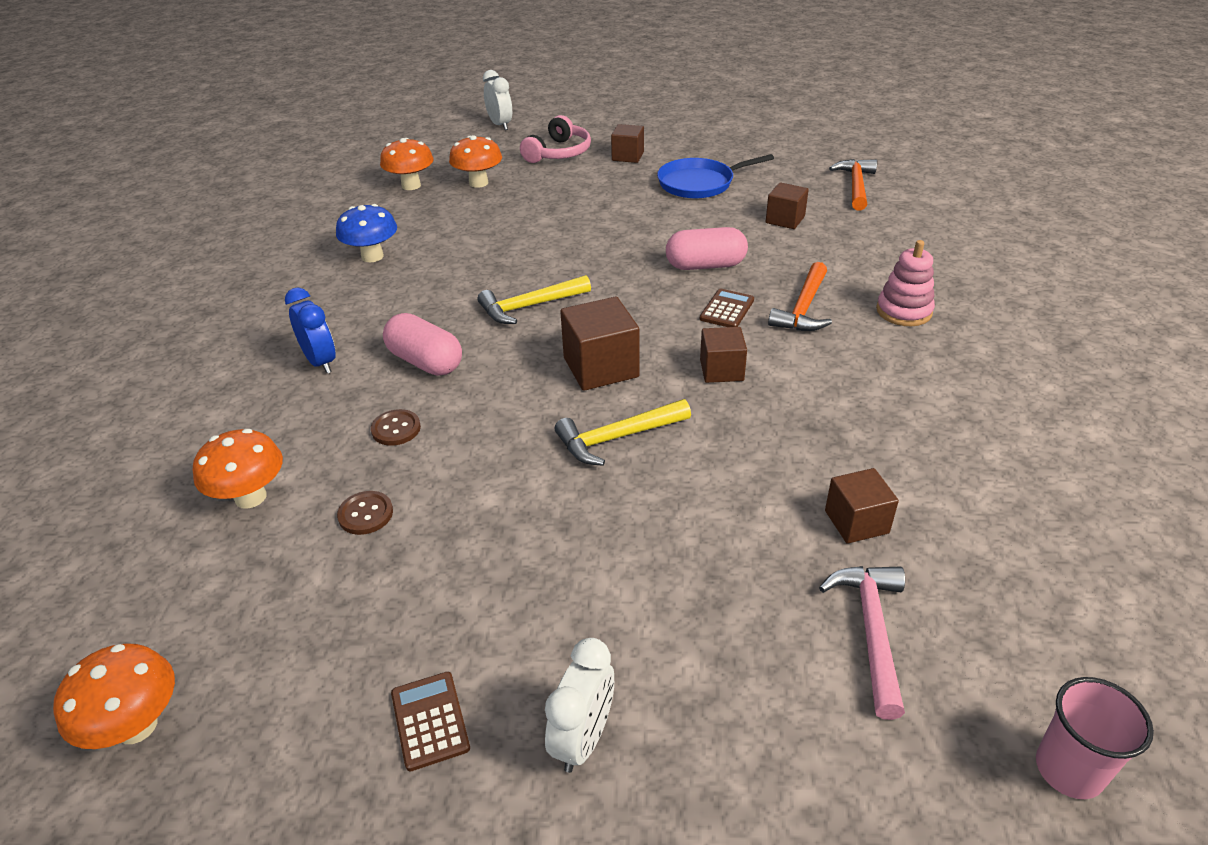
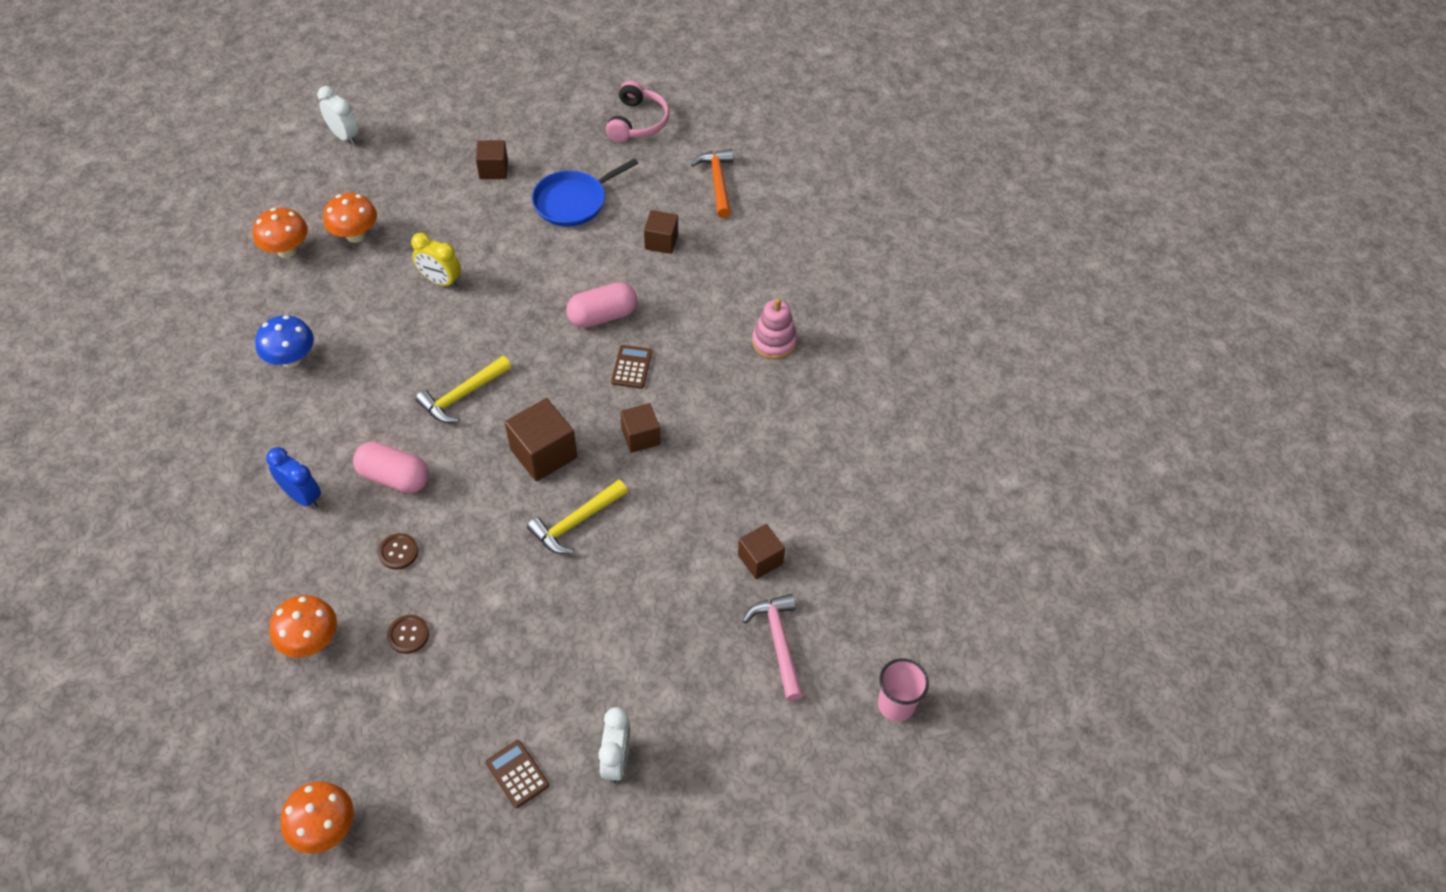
camera: 20 degrees left, 15 degrees up
pink headphones [520,115,591,163] -> pink headphones moved to [606,81,670,142]
orange hammer [768,262,832,331] -> none
none -> yellow clock [411,233,461,288]

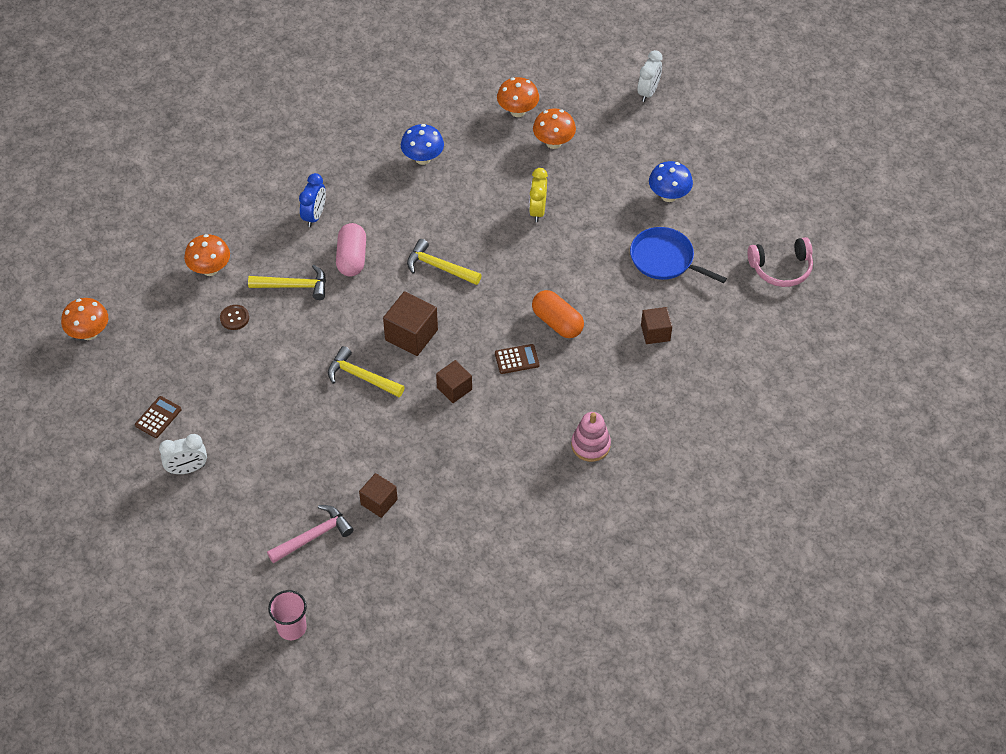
camera: 70 degrees right, 0 degrees up
brown button [378,533,418,570] -> yellow hammer [248,265,326,300]
brown cube [476,140,508,179] -> blue mushroom [649,161,693,202]
pink capsule [566,282,637,328] -> orange capsule [532,290,584,338]
orange hammer [691,149,734,218] -> none

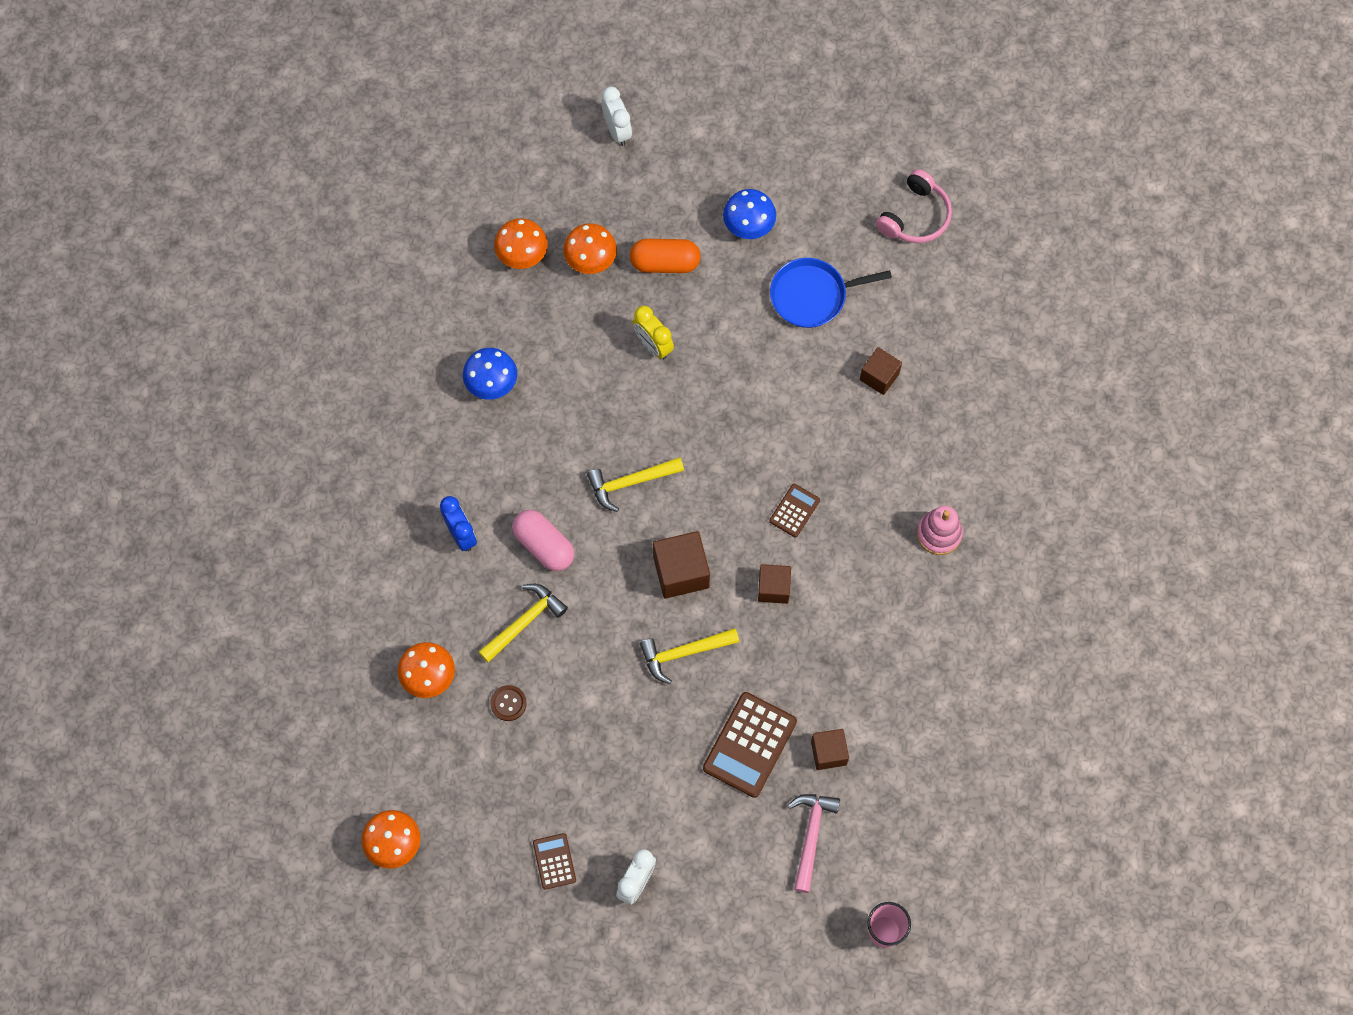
camera: 45 degrees left, 15 degrees up
orange capsule [532,290,584,338] -> orange capsule moved to [630,239,701,273]
none -> brown calculator [703,692,797,798]

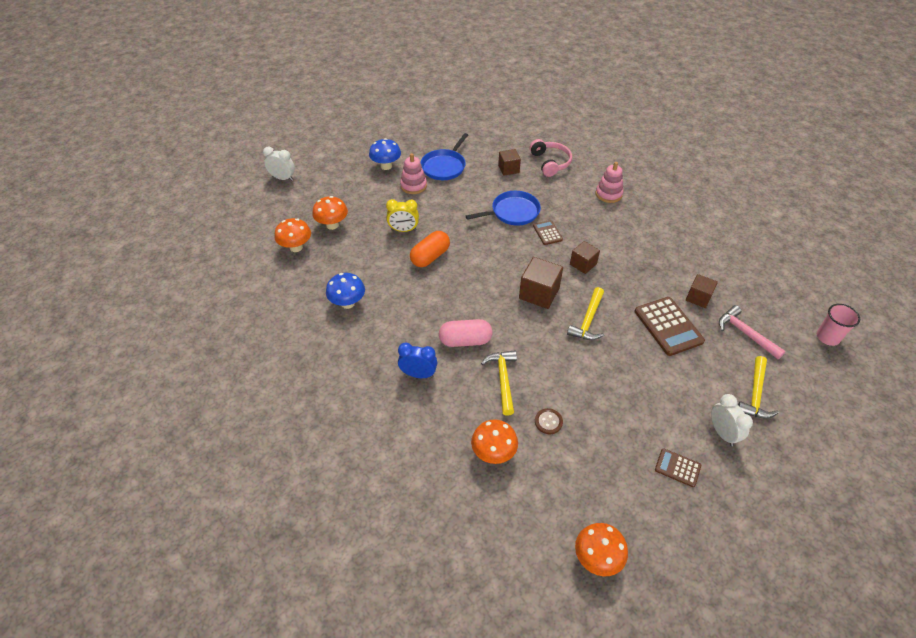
camera: 50 degrees left, 20 degrees down
yellow hammer [587,457,684,512] -> yellow hammer moved to [738,356,779,419]
orange capsule [630,239,701,273] -> orange capsule moved to [410,231,450,267]
pink headphones [876,169,952,243] -> pink headphones moved to [530,139,572,177]
none -> pink stacking toy [400,153,427,194]
none -> blue pan [466,191,541,226]

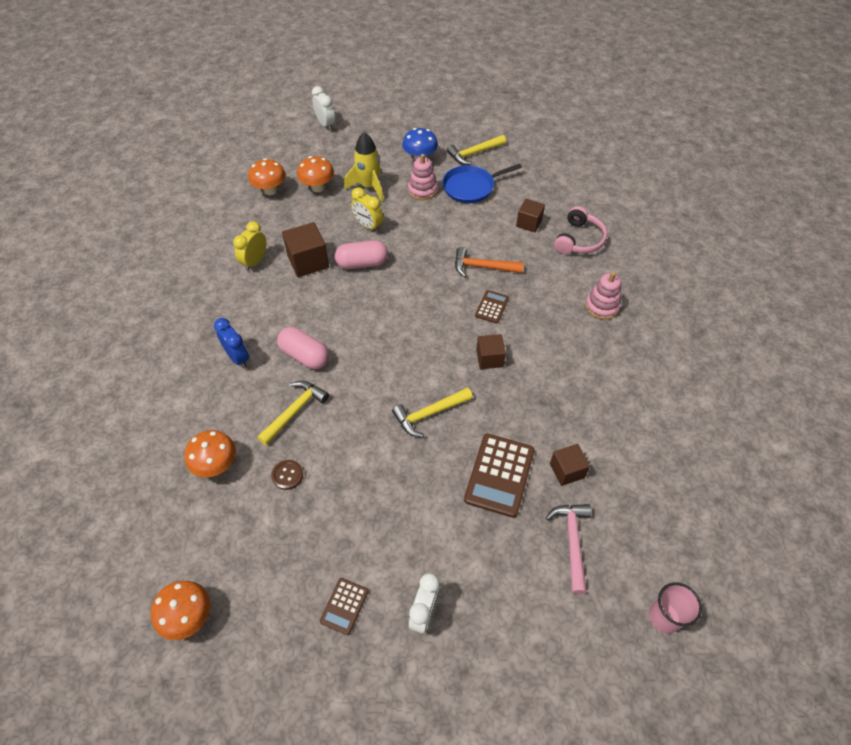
camera: 40 degrees right, 5 degrees up
blue mushroom [326,273,365,309] -> yellow clock [233,221,266,271]
orange capsule [410,231,450,267] -> pink capsule [335,240,388,269]
blue pan [466,191,541,226] -> orange hammer [455,247,524,277]
brown cube [519,257,563,309] -> brown cube moved to [282,222,329,277]
brown calculator [655,448,701,487] -> brown calculator turned 135 degrees counterclockwise [320,578,369,635]
yellow hammer [738,356,779,419] -> yellow hammer moved to [447,135,506,165]
none -> yellow rocket [344,132,384,201]

